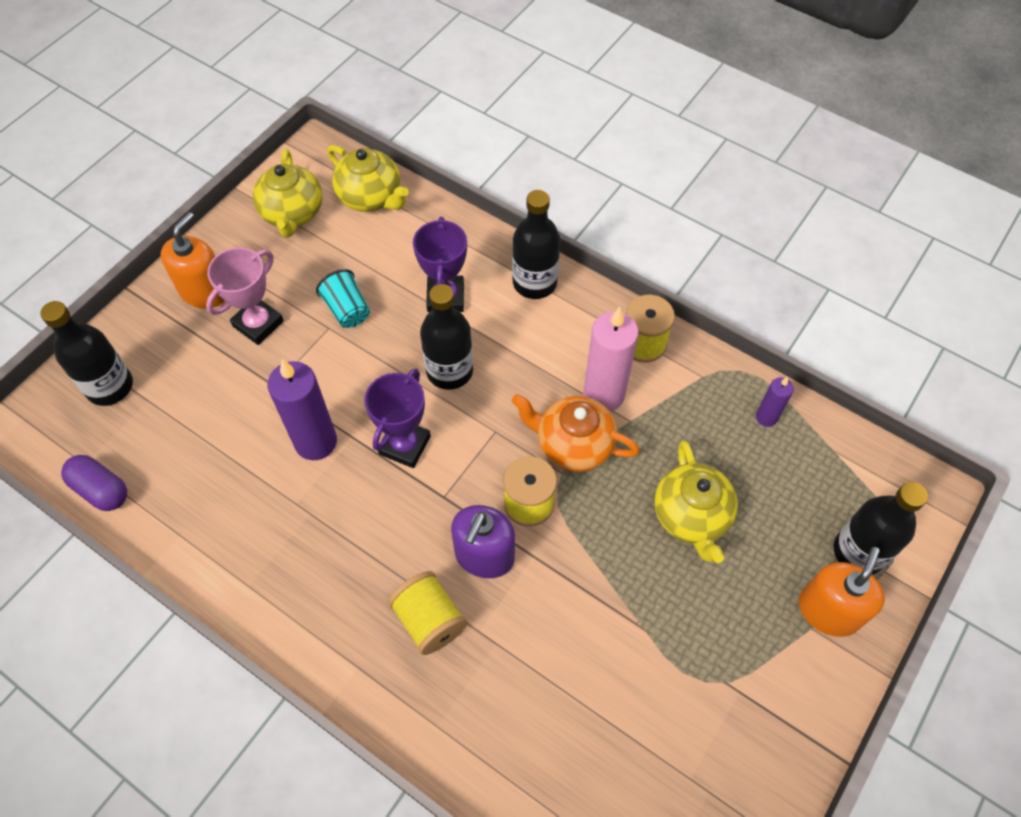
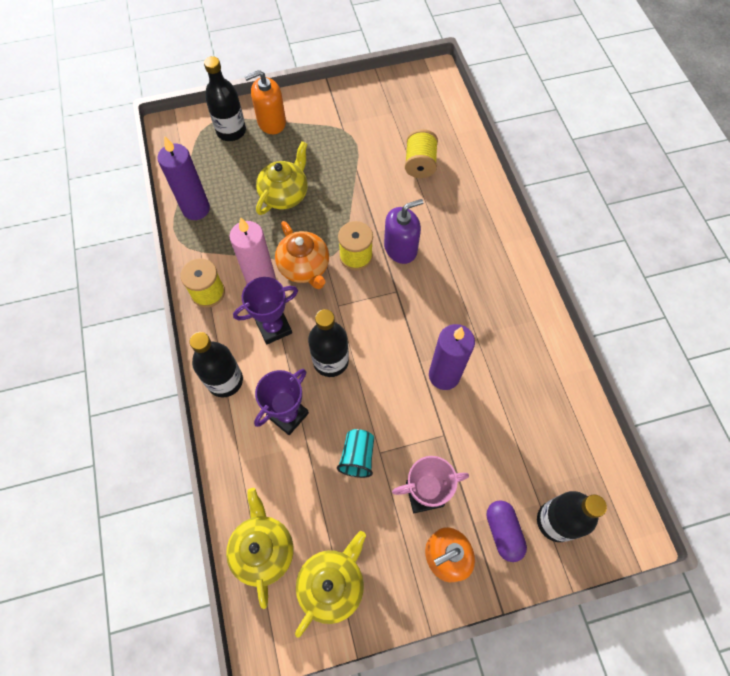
camera: 140 degrees left, 5 degrees up
purple capsule [61,455,127,511] -> purple capsule moved to [486,500,527,562]
purple trophy [364,369,431,468] -> purple trophy moved to [233,277,298,344]
yellow spool [388,571,467,655] -> yellow spool moved to [405,129,438,178]
purple candle [756,377,794,427] -> purple candle [157,136,210,220], size x1.93

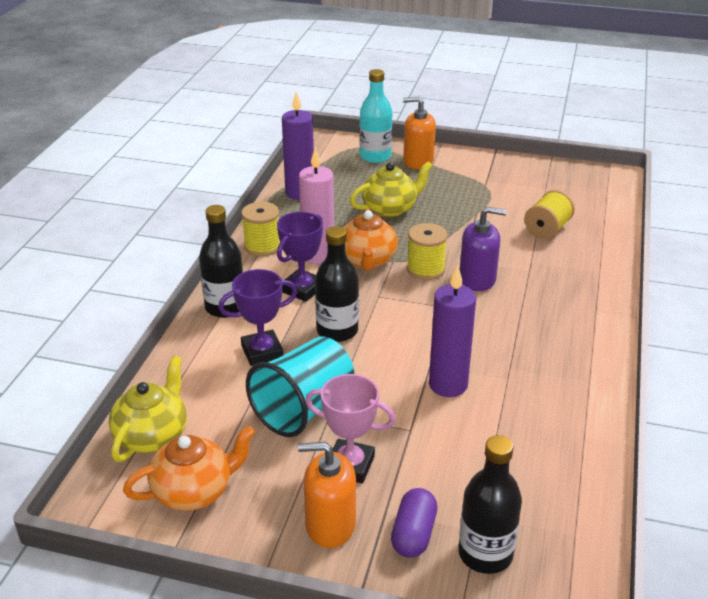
camera: 30 degrees right, 30 degrees down
black bottle [204,56,246,141] -> turquoise bottle [359,69,392,163]
purple trophy [233,277,298,344] -> purple trophy turned 60 degrees counterclockwise [277,212,323,302]
yellow teapot [295,531,366,638] -> orange teapot [123,426,256,511]
turquoise cup [337,429,374,478] -> turquoise cup [246,337,354,437], size x1.86

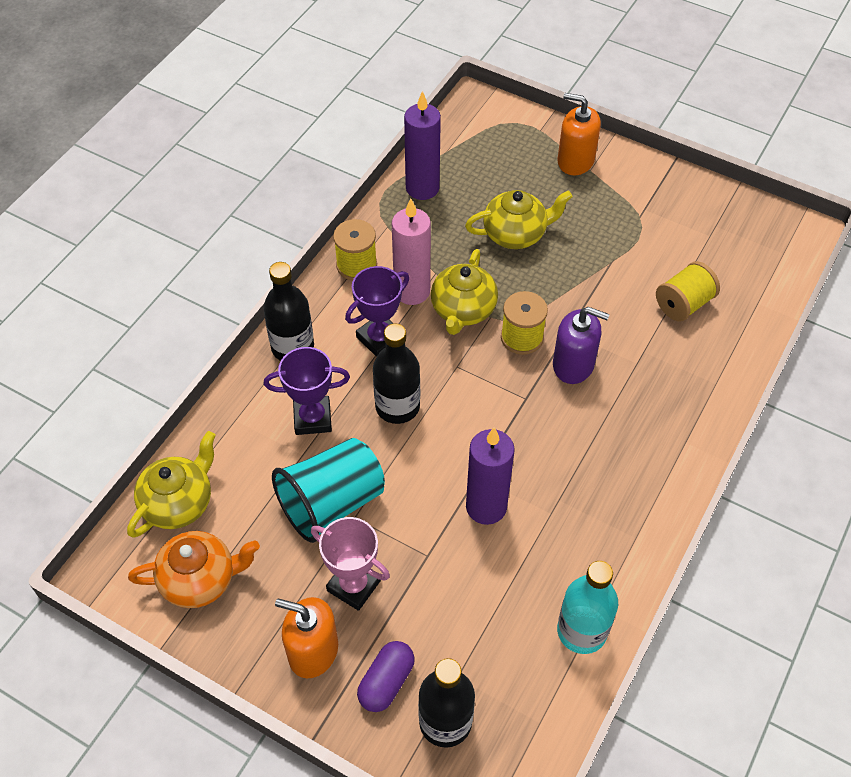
camera: 15 degrees right, 20 degrees up
orange teapot [344,208,398,270] -> yellow teapot [431,249,498,335]
turquoise bottle [359,69,392,163] -> turquoise bottle moved to [557,561,618,654]

